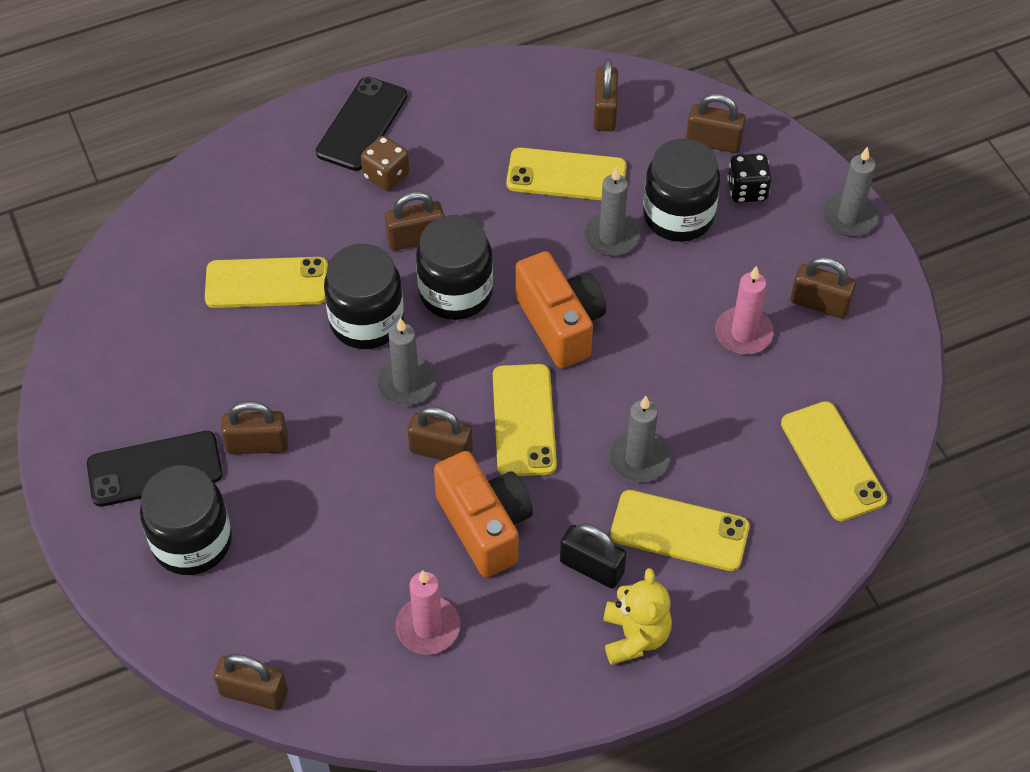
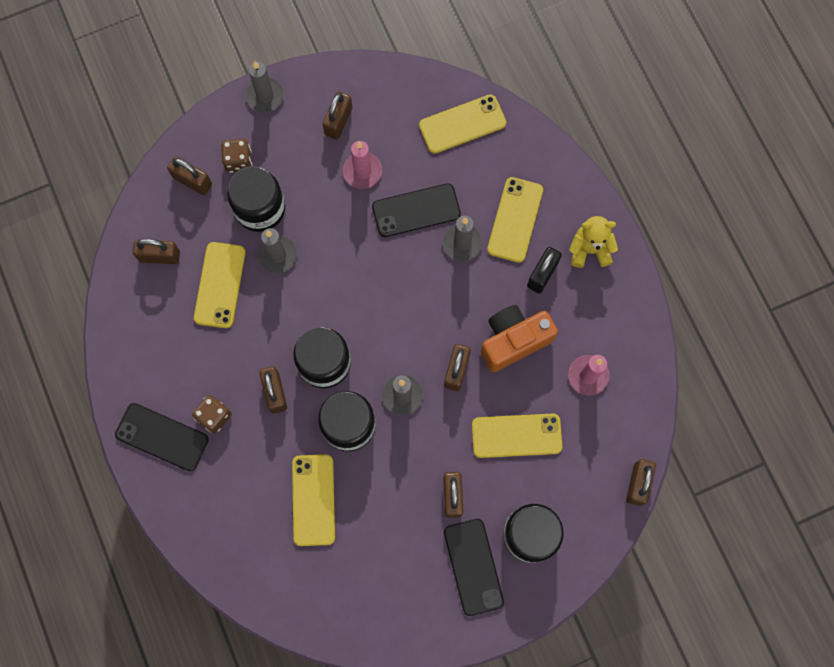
camera: 90 degrees left, 20 degrees up
yellow phone [493,364,557,476] -> yellow phone moved to [472,414,562,458]
orange camera [516,251,606,368] -> none
brown padlock [686,94,746,153] -> brown padlock turned 75 degrees counterclockwise [167,156,212,195]
black dice [727,153,772,203] -> brown dice [221,139,252,173]
none -> black phone [372,183,461,237]

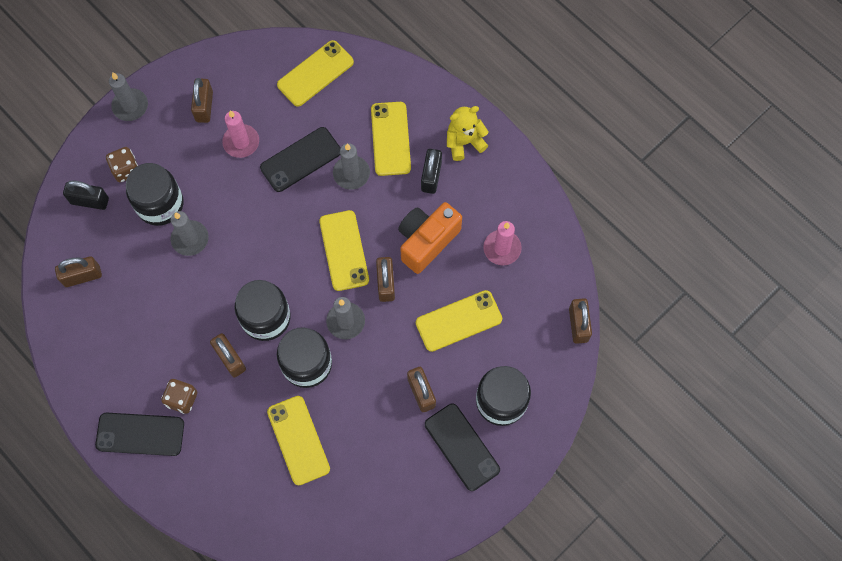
camera: 20 degrees left, 5 degrees down
brown padlock [167,156,212,195] -> black padlock [63,180,109,210]
yellow phone [194,242,245,328] -> yellow phone moved to [319,210,369,291]

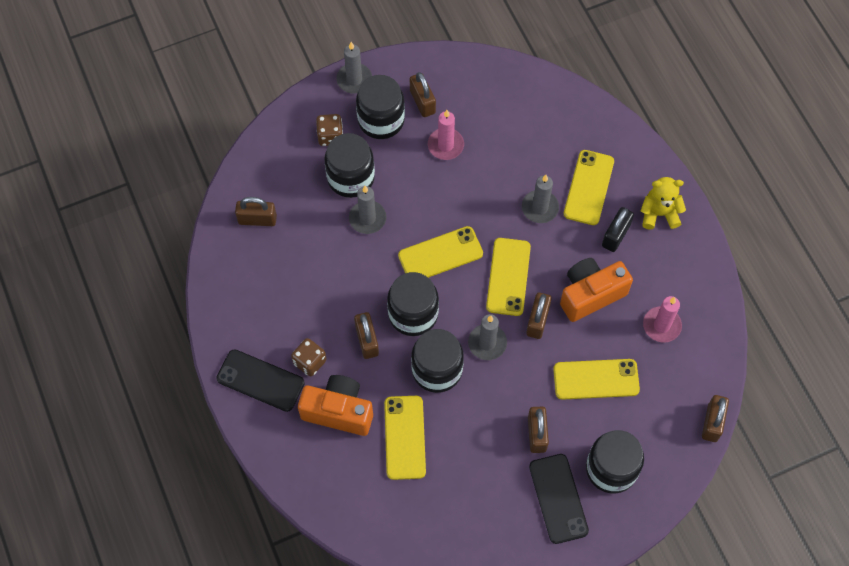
camera: 20 degrees right, 5 degrees down
black padlock [63,180,109,210] -> none
brown padlock [191,78,213,123] -> brown padlock turned 45 degrees counterclockwise [410,72,436,117]
black phone [260,127,340,192] -> none
yellow phone [277,40,354,107] -> yellow phone moved to [398,226,483,278]
none -> orange camera [298,375,373,436]
none -> black jar [356,75,405,139]

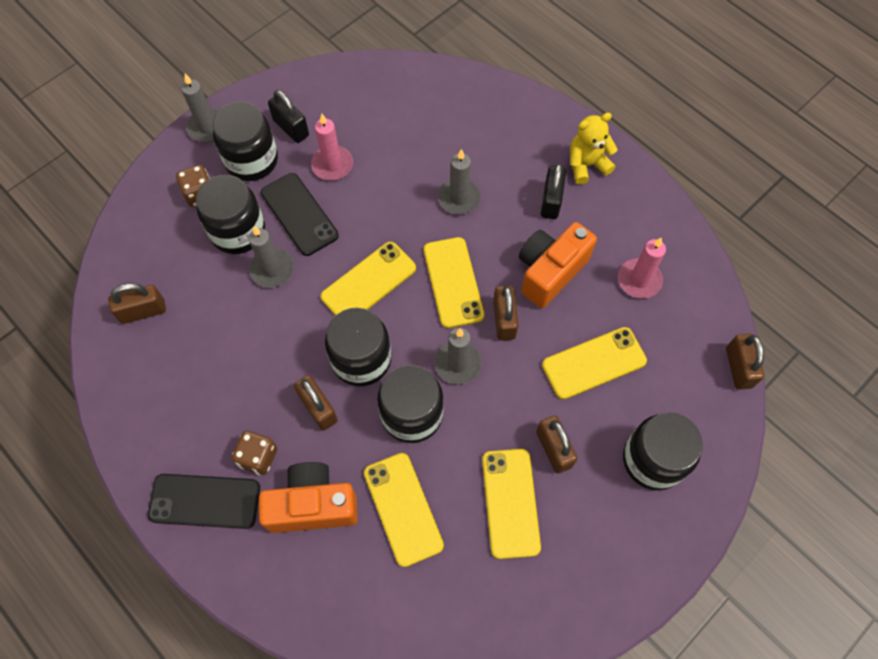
camera: 20 degrees left, 0 degrees up
brown padlock [410,72,436,117] -> black padlock [268,90,309,143]
black phone [529,454,589,544] -> black phone moved to [261,173,339,256]
yellow phone [564,150,614,225] -> yellow phone moved to [482,449,541,559]

